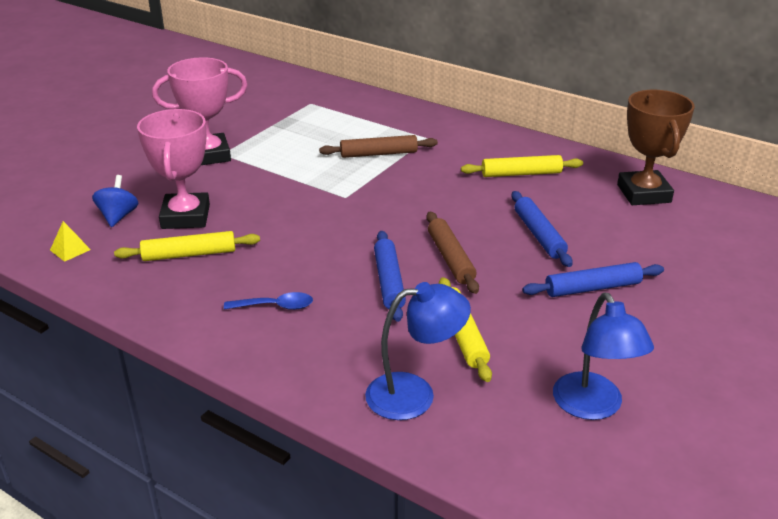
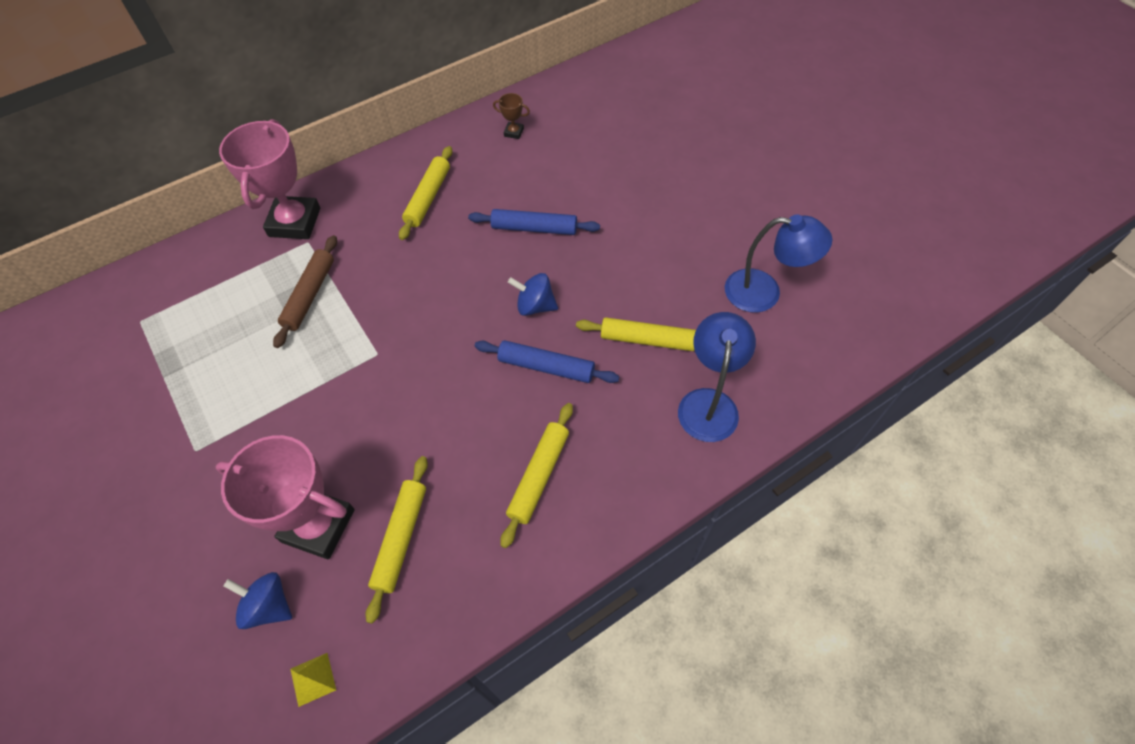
camera: 65 degrees left, 25 degrees up
pink trophy [152,57,247,165] -> pink trophy moved to [219,119,320,239]
blue spoon [224,292,313,310] -> yellow rolling pin [500,403,573,548]
brown rolling pin [426,212,479,294] -> blue spinning top [508,273,558,316]
blue rolling pin [522,262,664,297] -> none
brown trophy [617,90,695,205] -> brown trophy [493,93,530,139], size x0.41

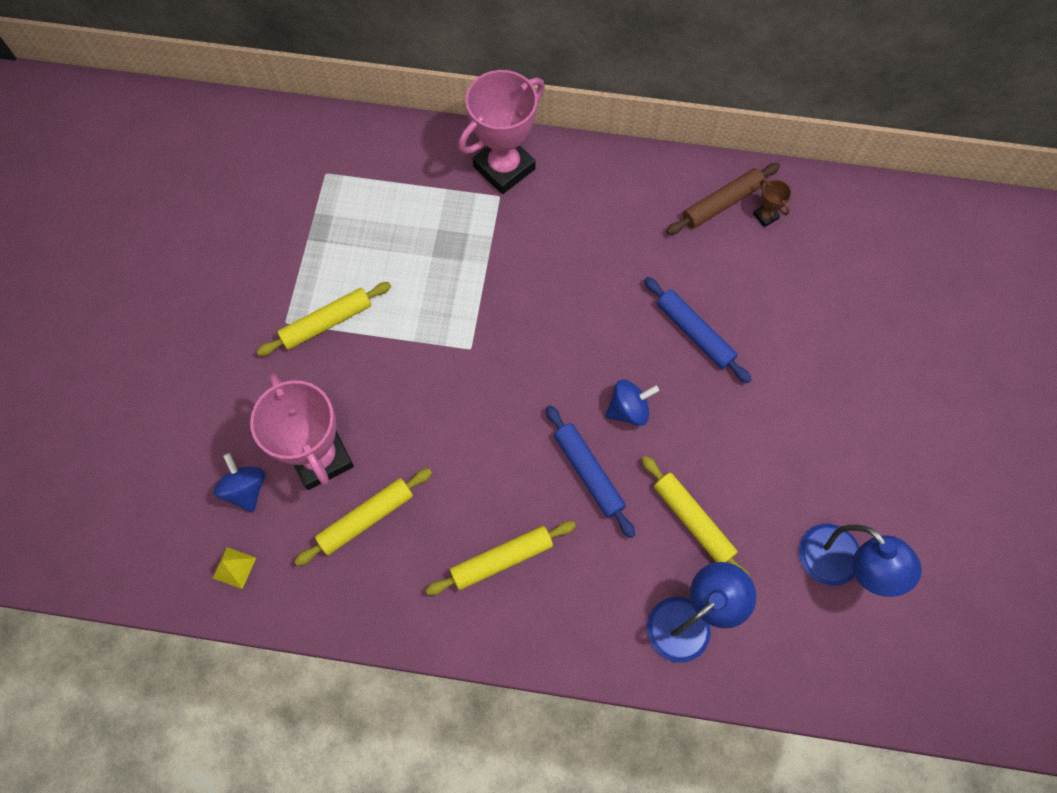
camera: 40 degrees right, 10 degrees up
brown rolling pin [273,235,337,348] -> brown rolling pin moved to [666,163,780,235]
yellow rolling pin [399,146,452,240] -> yellow rolling pin moved to [256,282,391,356]
blue spinning top [508,273,558,316] -> blue spinning top turned 105 degrees clockwise [605,380,659,426]

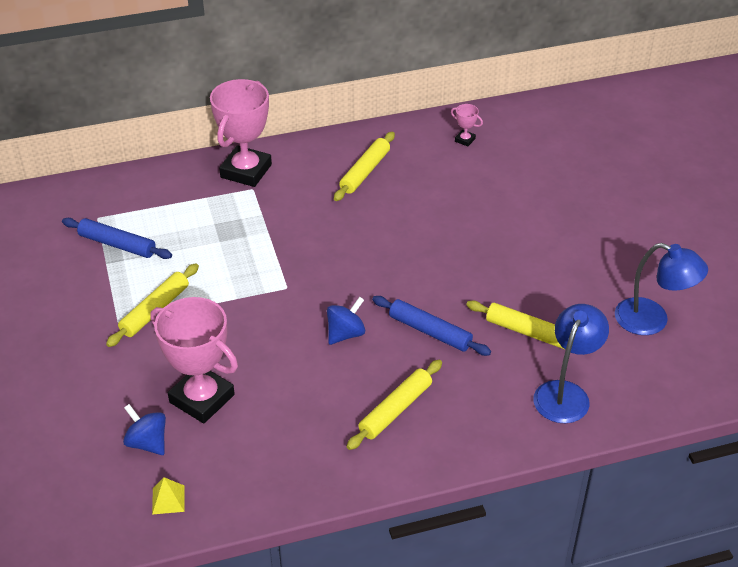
camera: 25 degrees left, 25 degrees down
yellow rolling pin [294,468,432,566] -> yellow rolling pin moved to [334,132,395,201]
blue spinning top [605,380,659,426] -> blue spinning top moved to [327,297,365,345]
blue rolling pin [644,277,752,383] -> blue rolling pin moved to [62,218,172,259]
brown rolling pin [666,163,780,235] -> none
brown trophy [753,179,791,227] -> pink trophy [451,104,483,146]

